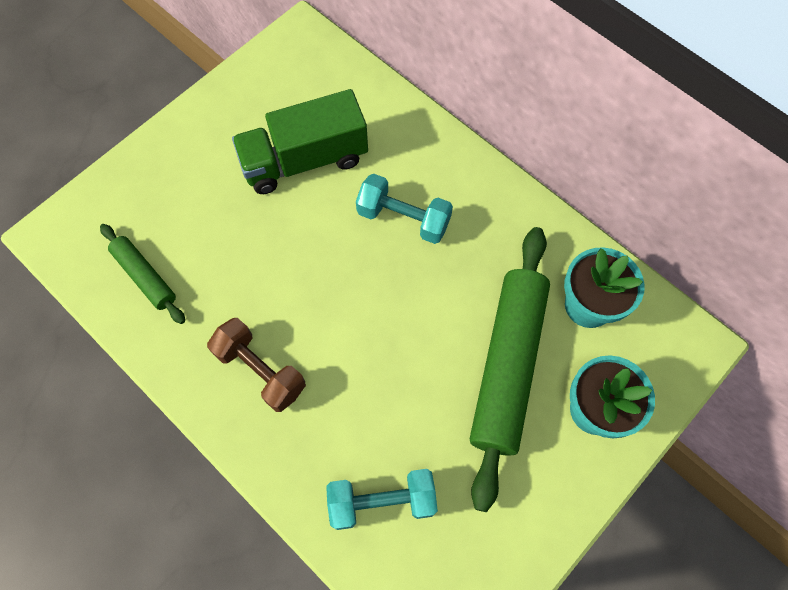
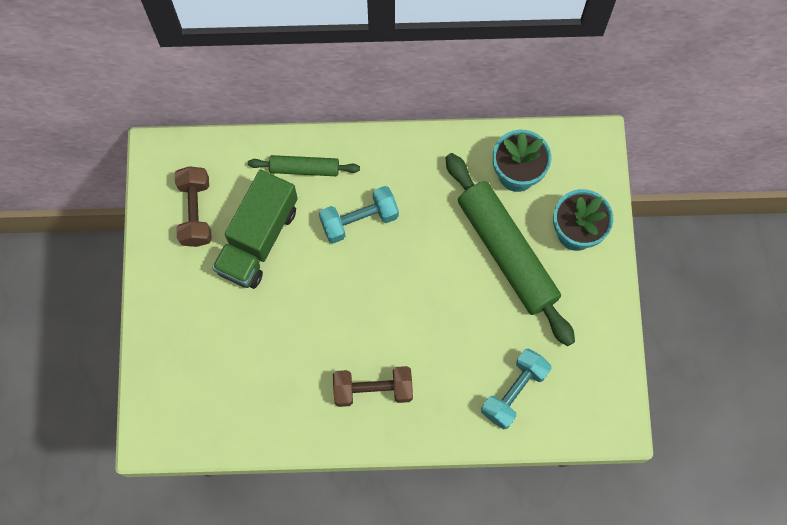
camera: 45 degrees left, 5 degrees up
green rolling pin [100,224,185,324] -> green rolling pin moved to [248,155,360,176]
none -> brown dumbbell [175,166,212,247]

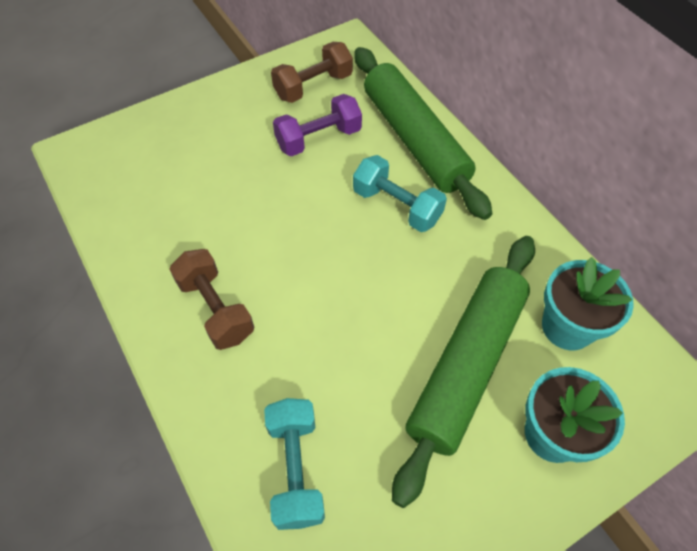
camera: 60 degrees right, 15 degrees down
green truck [212,170,298,289] -> purple dumbbell [273,94,362,156]
green rolling pin [248,155,360,176] -> green rolling pin [354,47,492,220], size x1.98
turquoise dumbbell [481,348,551,429] -> turquoise dumbbell turned 75 degrees clockwise [264,398,325,530]

